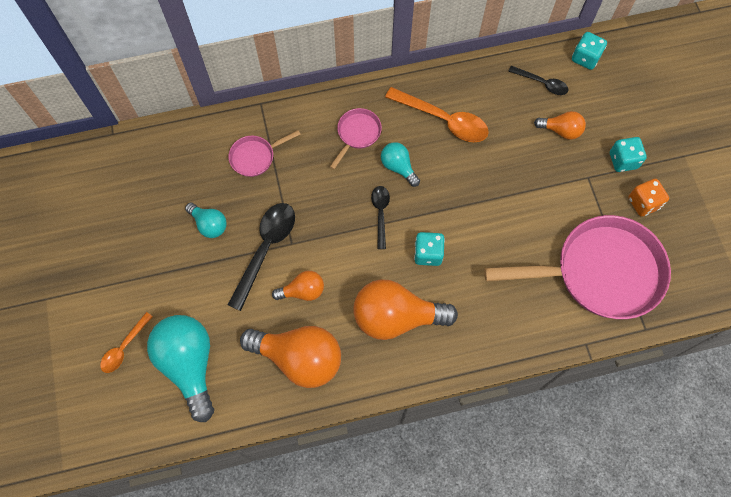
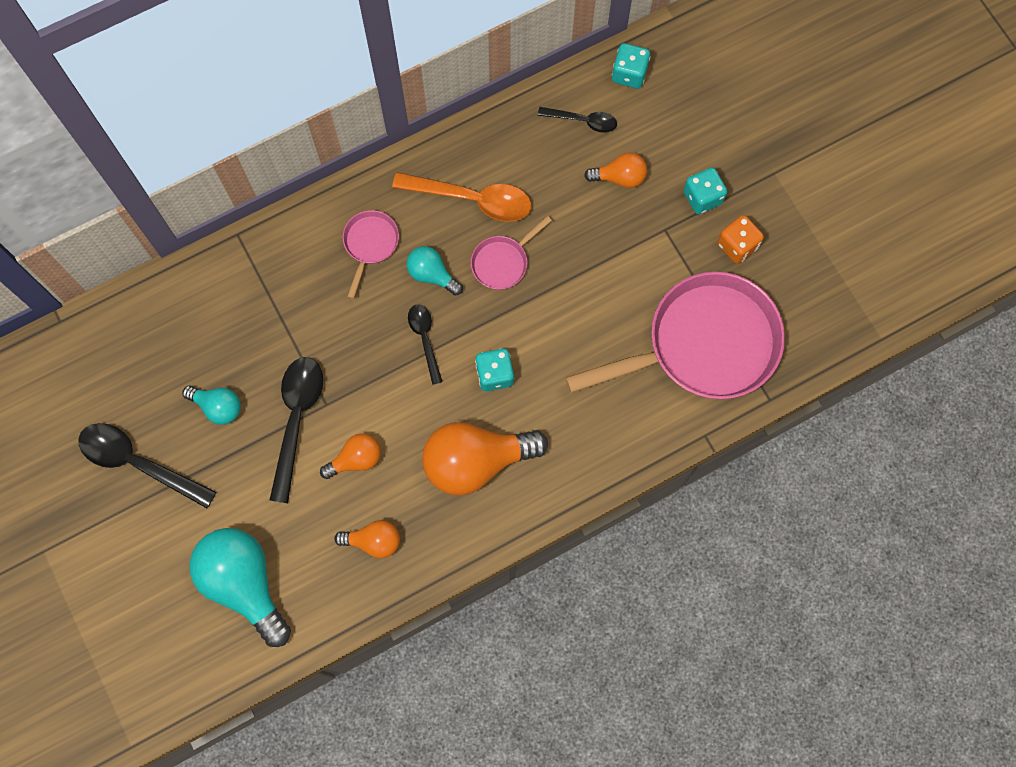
camera: 15 degrees left, 5 degrees up
orange spoon [100,312,153,373] -> none
pink pan [228,130,301,177] -> pink pan moved to [471,216,552,290]
orange light bulb [240,326,341,388] -> orange light bulb [334,520,400,558], size x0.52
none -> black spoon [78,423,216,508]

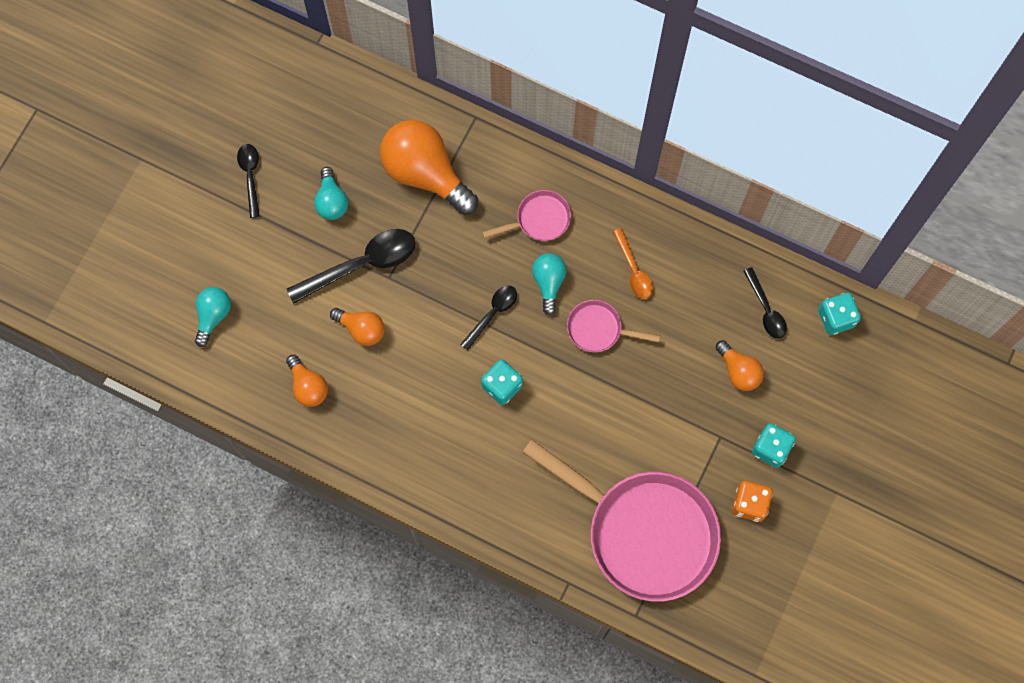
camera: 55 degrees right, 0 degrees up
black spoon [78,423,216,508] -> black spoon [237,144,260,218], size x0.57
turquoise light bulb [190,528,291,647] -> turquoise light bulb [195,287,231,347], size x0.52
orange spoon [392,172,532,222] -> orange spoon [613,228,653,299], size x0.57
orange light bulb [422,422,548,496] -> orange light bulb moved to [380,120,478,215]

